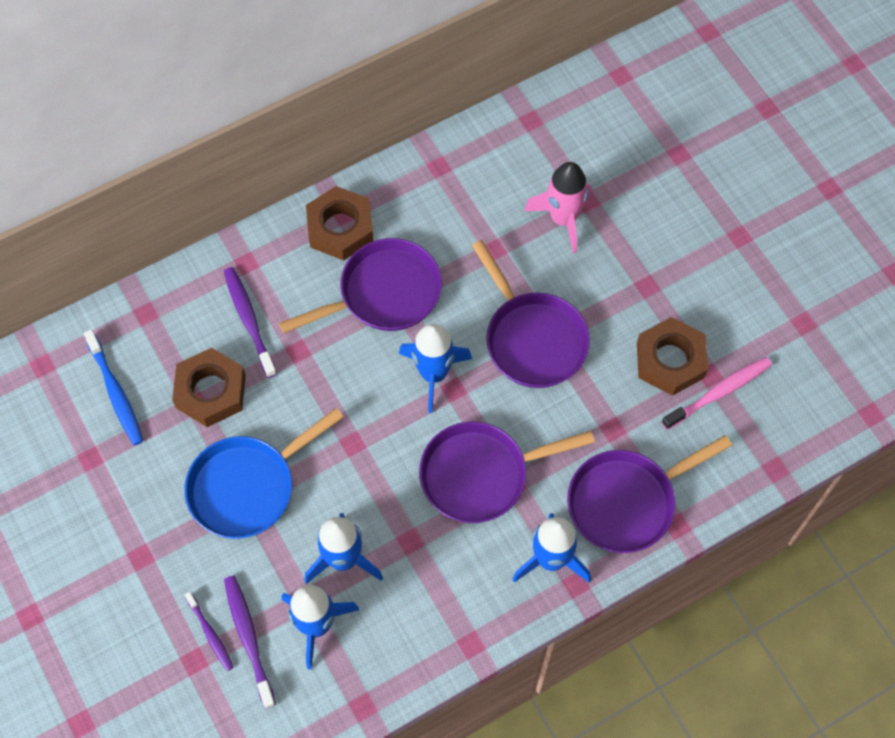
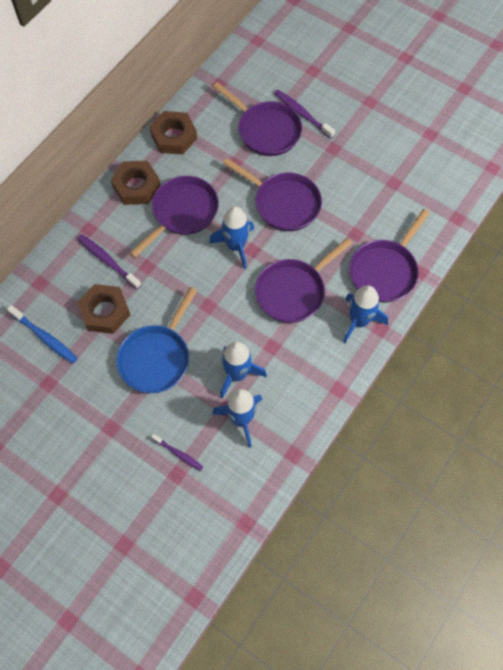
camera: 25 degrees left, 0 degrees up
purple toothbrush [224,576,276,709] -> purple toothbrush moved to [274,90,335,139]
pink rocket [524,162,592,254] -> purple pan [213,82,302,156]
brown nut [637,317,708,396] -> brown nut moved to [149,111,197,154]
pink toothbrush [661,357,772,430] -> none

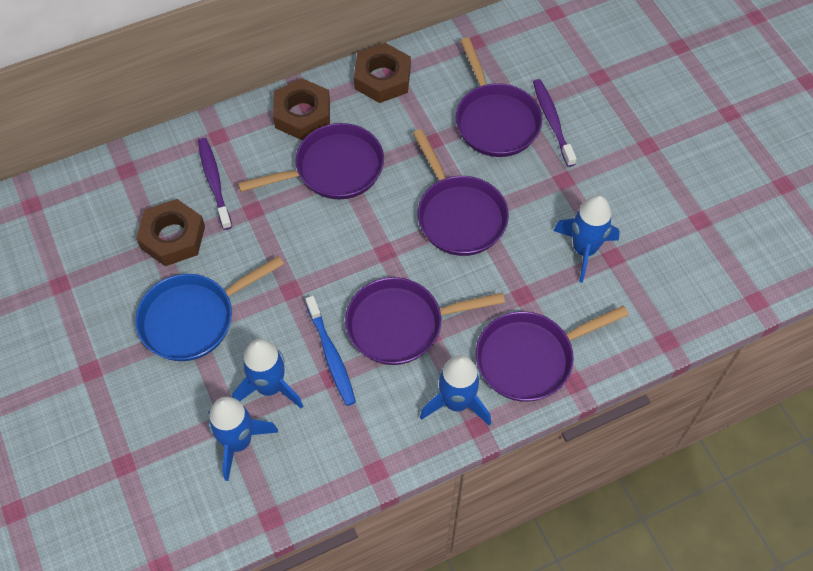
camera: 30 degrees right, 5 degrees down
blue toothbrush [7,305,77,363] -> blue toothbrush moved to [305,296,356,406]
purple toothbrush [151,434,203,471] -> none
blue rocket [209,206,254,270] -> blue rocket moved to [554,195,620,283]

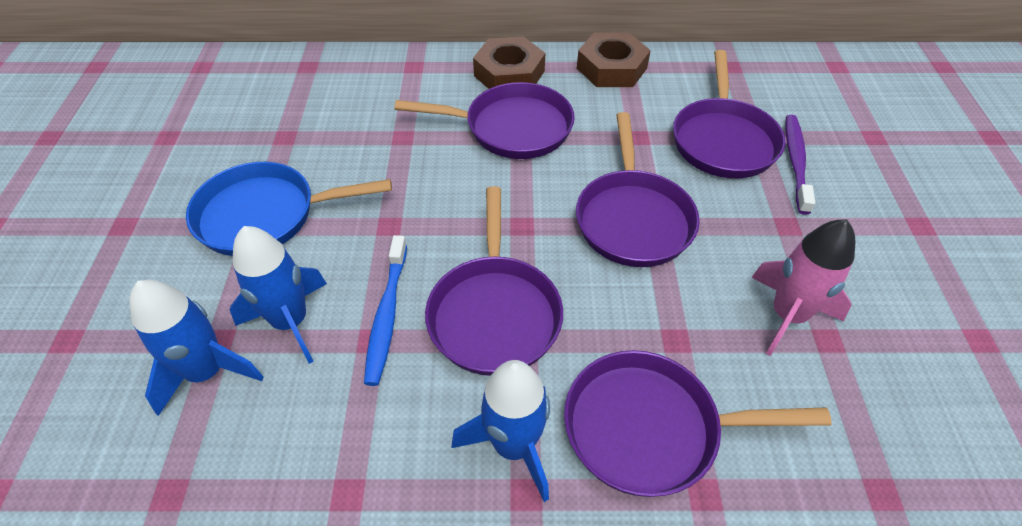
camera: 25 degrees right, 10 degrees down
brown nut [136,199,205,266] -> none
purple toothbrush [198,138,232,230] -> none
purple pan [345,277,505,365] -> purple pan turned 105 degrees counterclockwise [425,186,563,376]
blue rocket [554,195,620,283] -> pink rocket [751,219,855,356]

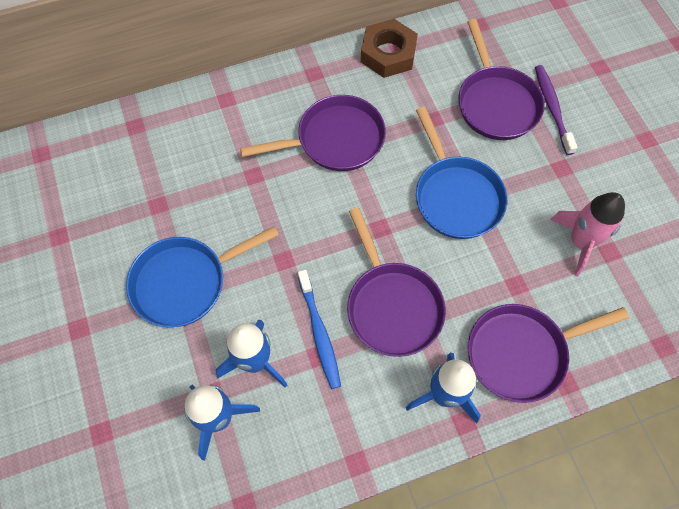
camera: 20 degrees left, 15 degrees up
brown nut [473,36,545,89] -> none
purple pan [576,112,700,267] -> blue pan [416,107,507,239]

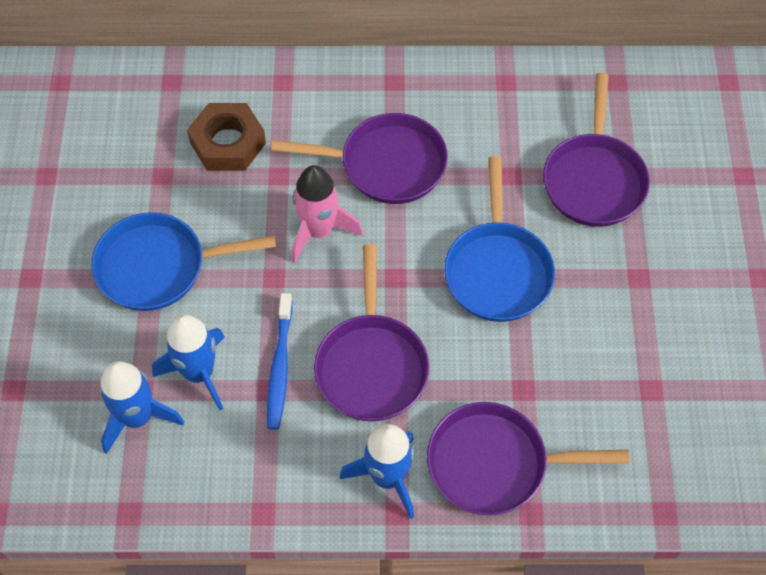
camera: 20 degrees right, 5 degrees down
brown nut [361,19,418,78] -> brown nut moved to [187,103,266,171]
purple toothbrush [535,65,578,155] -> none
pink rocket [550,192,625,276] -> pink rocket moved to [292,165,363,263]

